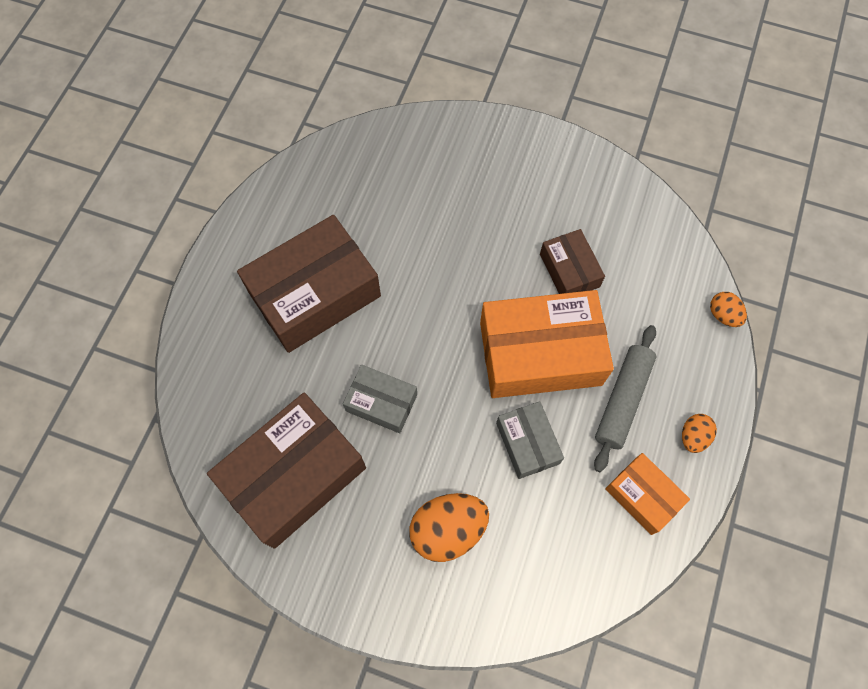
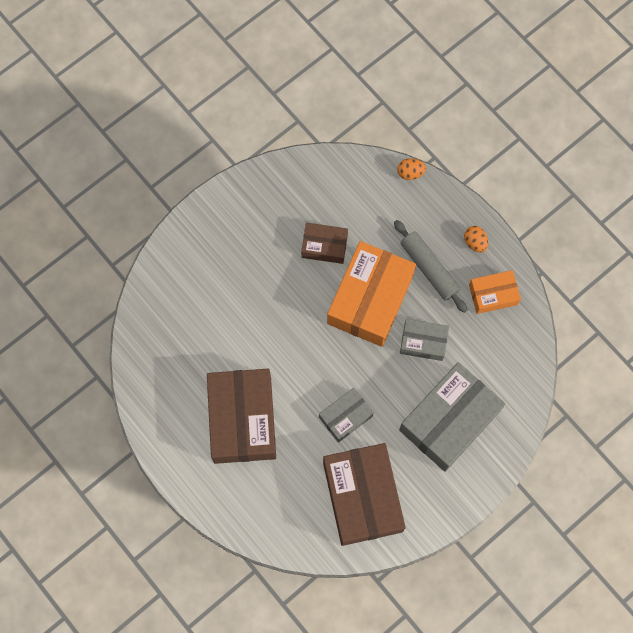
camera: 60 degrees left, 5 degrees up
orange egg [409,493,489,562] -> grey box [399,362,505,472]

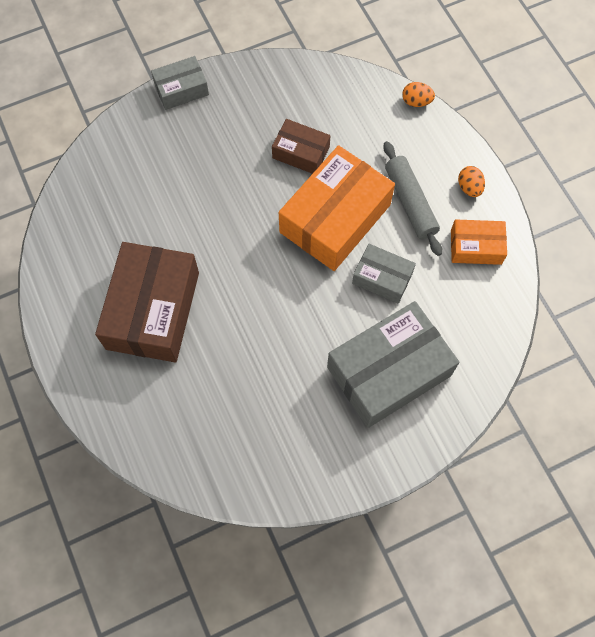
camera: 15 degrees right, 5 degrees down
grey box [319,388,374,443] -> grey box moved to [151,56,209,110]
brown box [323,443,406,546] -> none

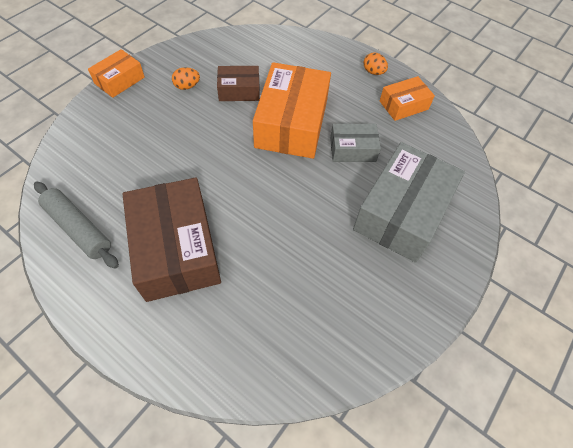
camera: 30 degrees left, 10 degrees down
grey box [151,56,209,110] -> orange box [88,49,145,98]
grey rolling pin [383,141,442,256] -> grey rolling pin moved to [34,182,119,269]
orange egg [402,82,435,107] -> orange egg moved to [172,67,200,90]

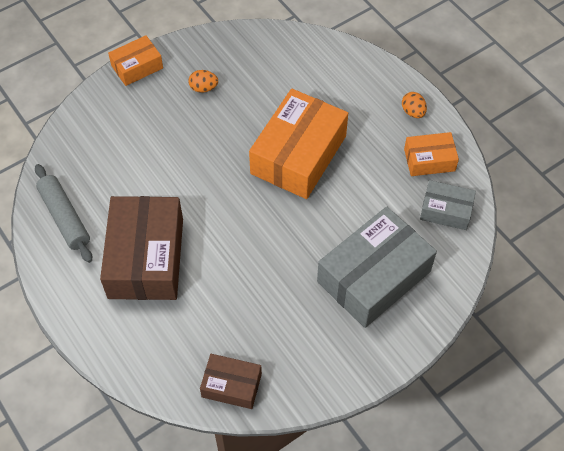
camera: 20 degrees right, 0 degrees up
brown box [217,66,260,101] -> brown box moved to [200,354,262,409]
grey box [330,124,381,162] -> grey box moved to [420,180,476,230]

